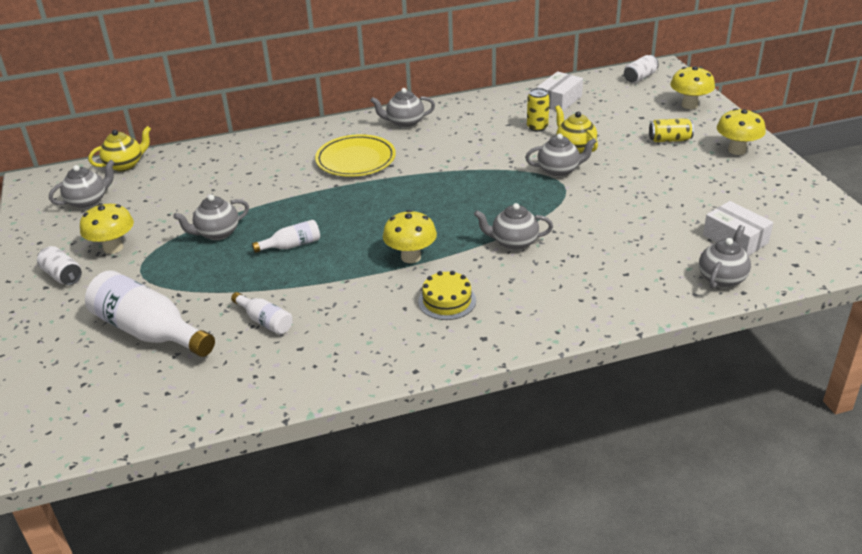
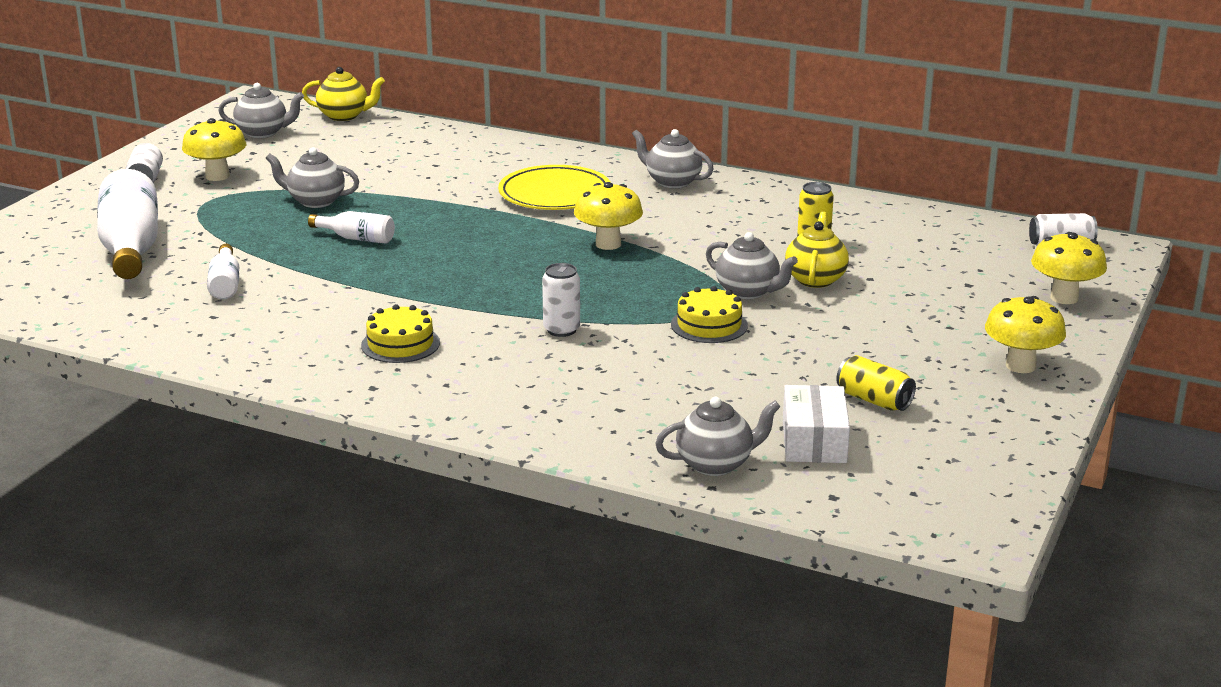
camera: 40 degrees right, 10 degrees down
yellow mushroom [383,210,437,263] -> yellow mushroom moved to [574,182,643,250]
grey teapot [474,203,553,251] -> white can [542,263,580,337]
white box [537,71,583,111] -> none
yellow can [649,118,694,142] -> yellow can moved to [836,355,916,411]
none -> yellow cake [671,286,748,343]

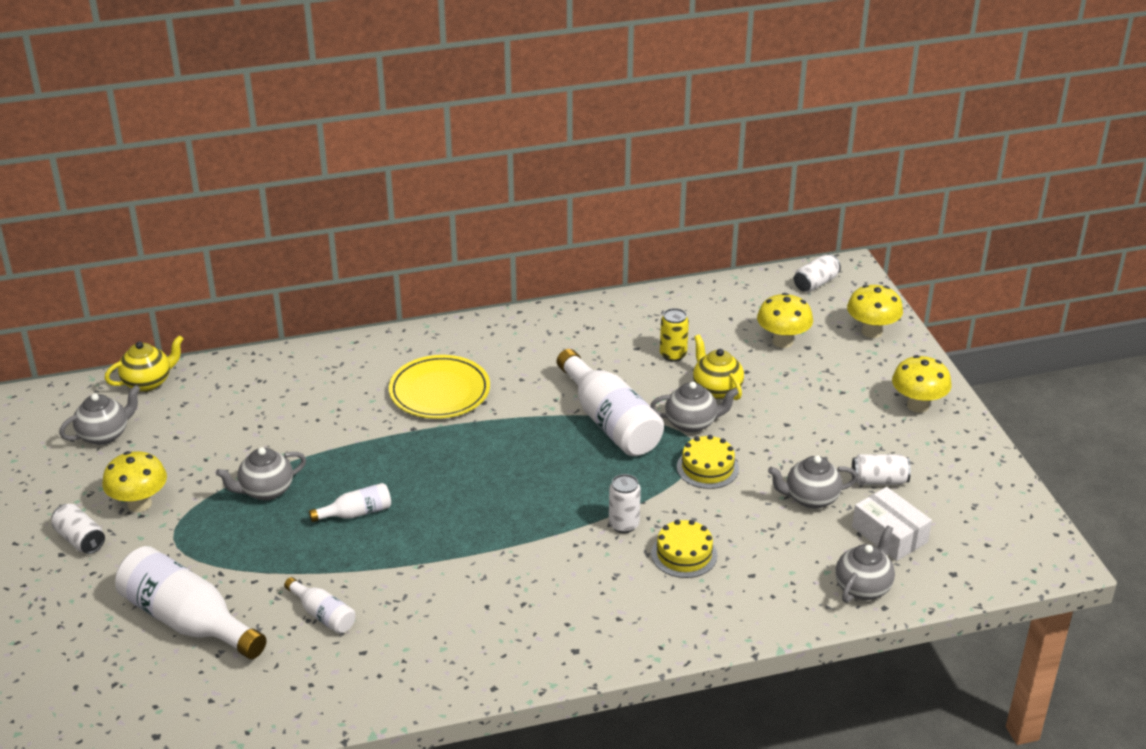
camera: 40 degrees left, 10 degrees up
yellow cake [361,304,440,363] -> yellow cake moved to [651,519,717,578]
yellow mushroom [574,182,643,250] -> yellow mushroom moved to [757,293,813,348]
grey teapot [632,129,714,188] -> grey teapot moved to [768,456,858,509]
yellow can [836,355,916,411] -> white can [852,454,911,485]
none -> white bottle [557,349,664,456]

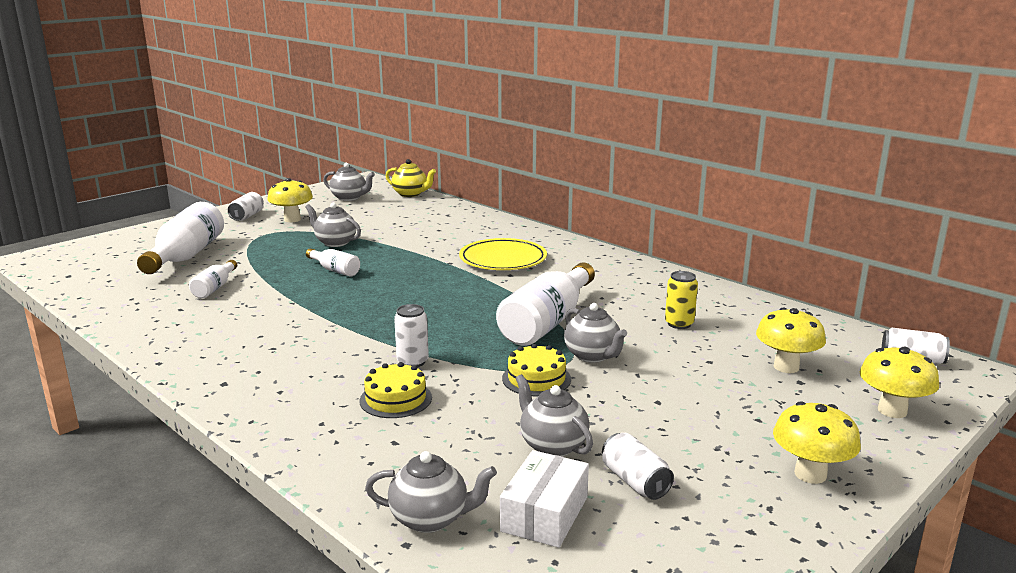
camera: 60 degrees right, 15 degrees down
yellow teapot [693,334,744,400] -> none

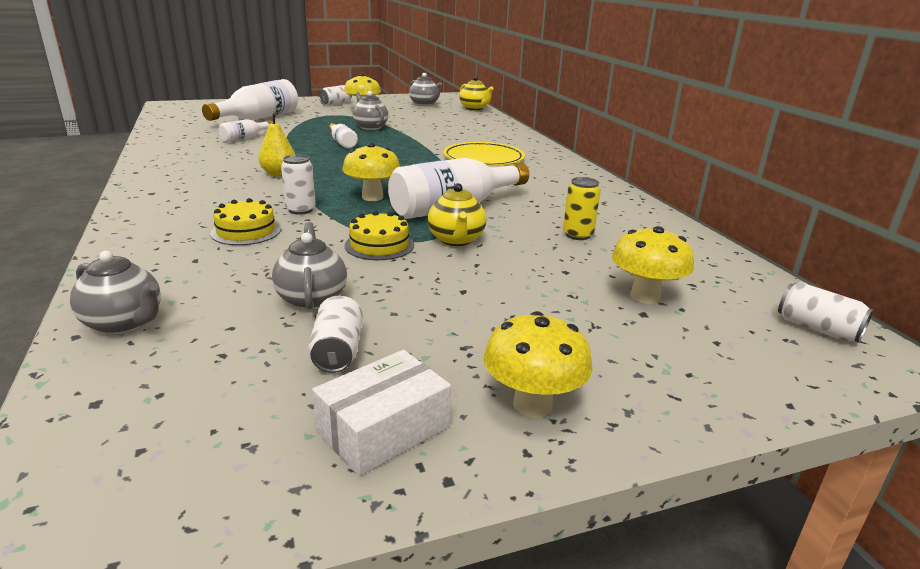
camera: 25 degrees right, 5 degrees up
white box [500,450,589,548] -> white box moved to [312,350,451,476]
grey teapot [564,303,627,363] -> yellow teapot [428,183,486,246]
yellow mushroom [860,347,939,418] -> yellow mushroom moved to [342,143,400,201]
none -> yellow pear [258,113,295,176]

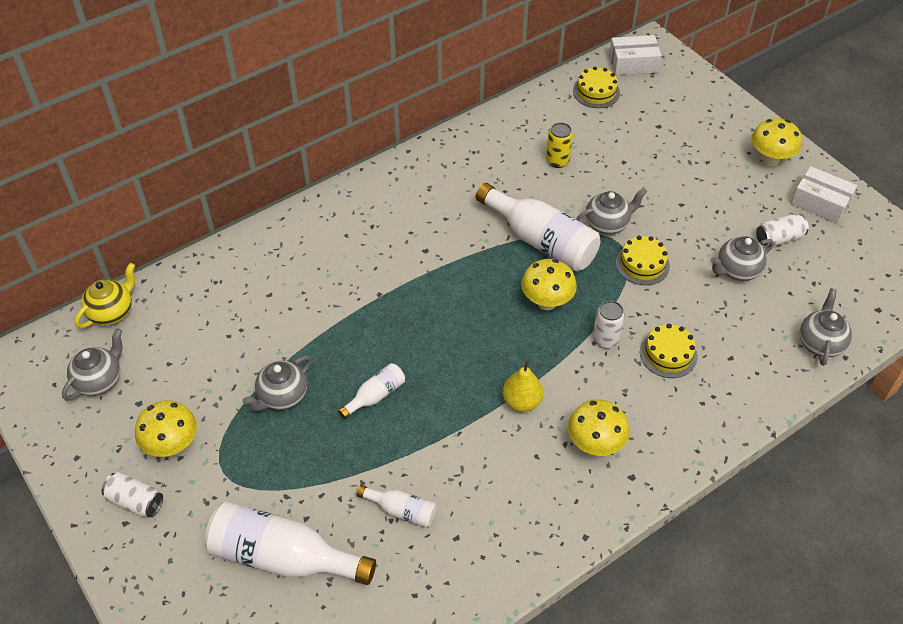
camera: 105 degrees left, 25 degrees up
yellow teapot [428,183,486,246] -> grey teapot [576,188,647,235]
yellow plate [443,142,525,166] -> none
yellow mushroom [612,226,694,304] -> yellow mushroom moved to [568,399,629,456]
white can [778,282,874,343] -> white box [609,35,662,75]
none -> yellow cake [573,66,620,108]

